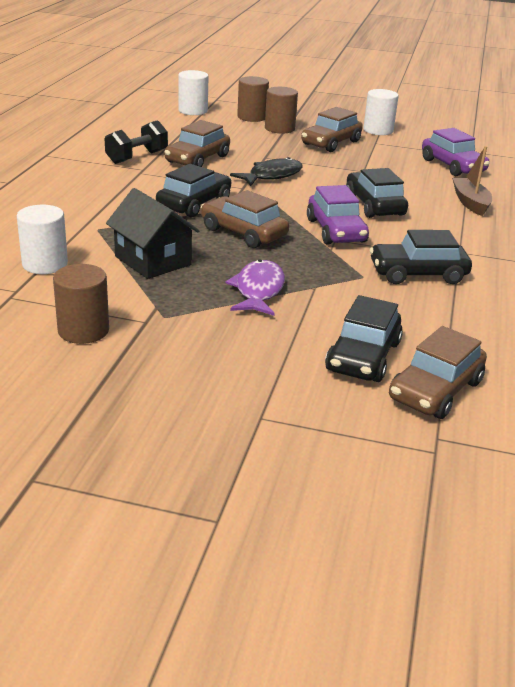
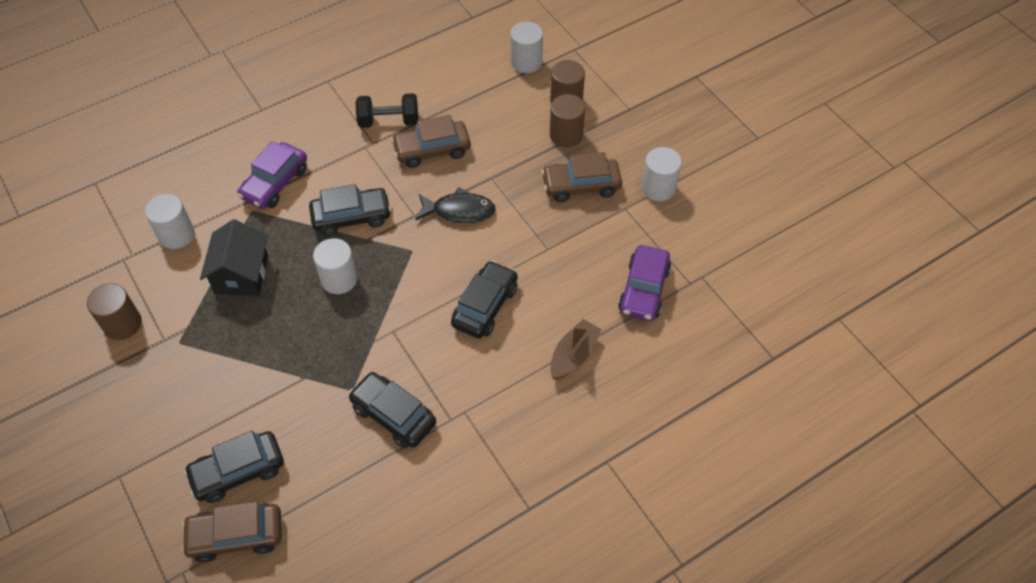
camera: 45 degrees right, 25 degrees up
brown car [201,190,289,248] -> white cylinder [313,238,357,294]
purple fish [226,260,285,316] -> none
purple car [307,185,369,245] -> purple car moved to [237,141,307,209]

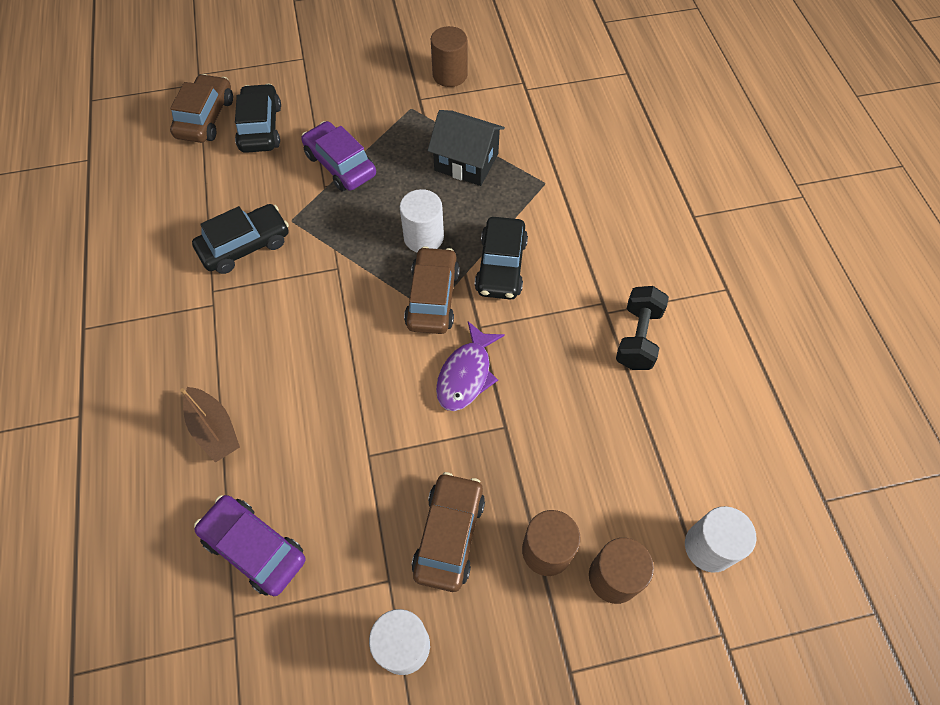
camera: 110 degrees right, 5 degrees up
white cylinder [145,194,194,249] -> none
purple car [237,141,307,209] -> purple car moved to [301,121,376,192]
brown car [391,115,471,168] -> brown car moved to [404,246,460,334]
black fish [415,187,496,223] -> purple fish [436,321,505,411]
black car [451,260,518,338] -> none

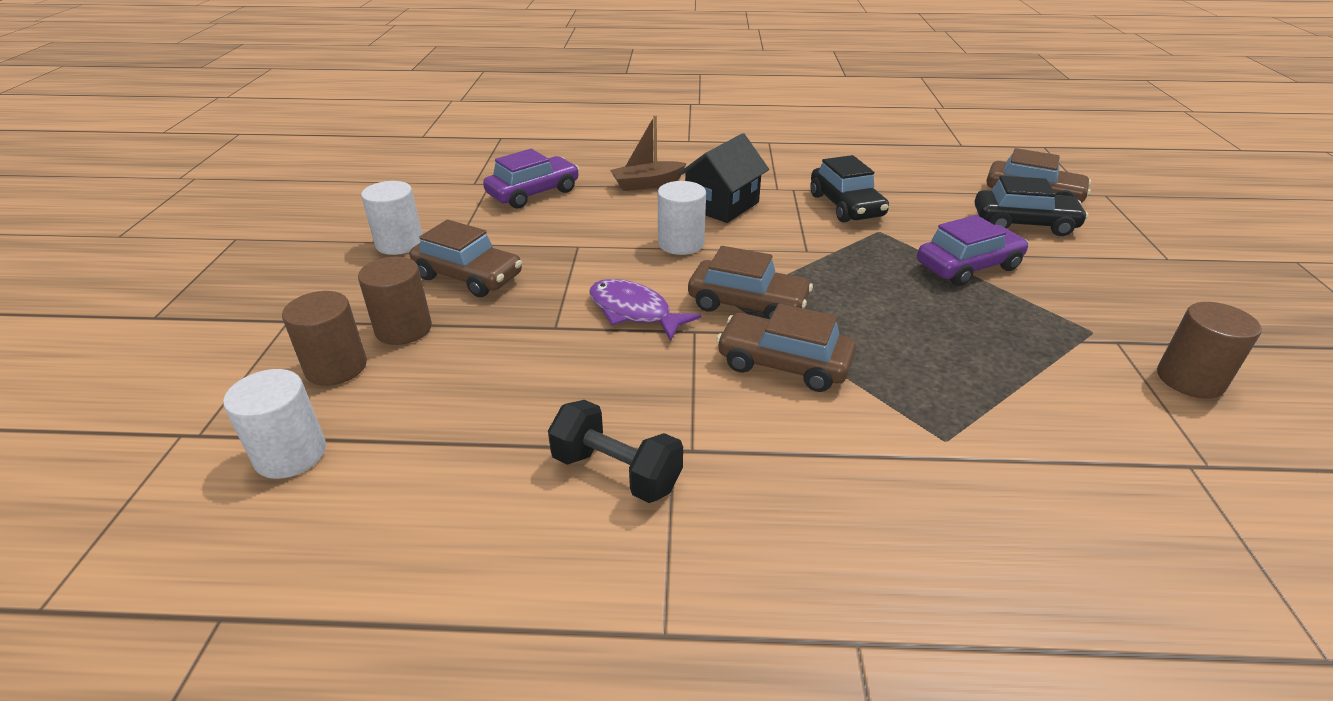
camera: 105 degrees right, 25 degrees down
white cylinder [400,189,444,253] -> white cylinder moved to [658,181,706,255]
black house [428,110,505,186] -> black house moved to [678,133,769,223]
black car [475,217,528,300] -> brown car [716,303,856,392]

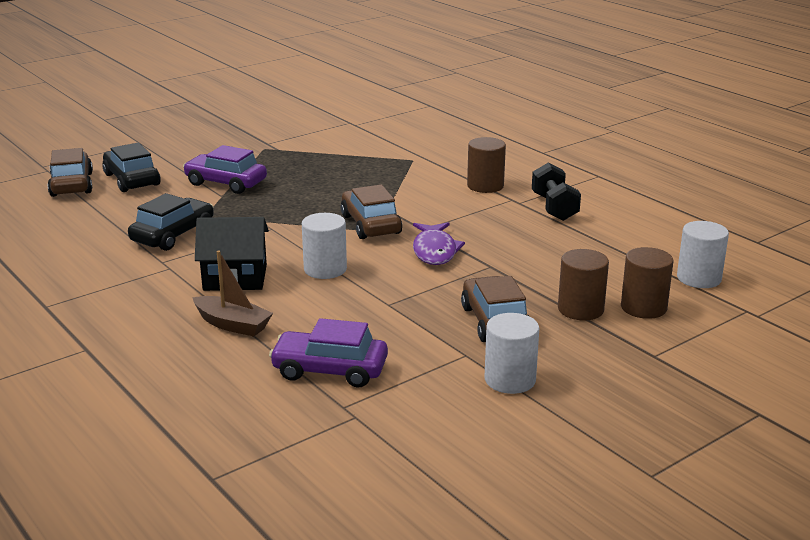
camera: 130 degrees left, 10 degrees down
brown car [716,303,856,392] -> none
brown cylinder [1157,302,1262,399] -> brown cylinder moved to [467,137,506,193]

